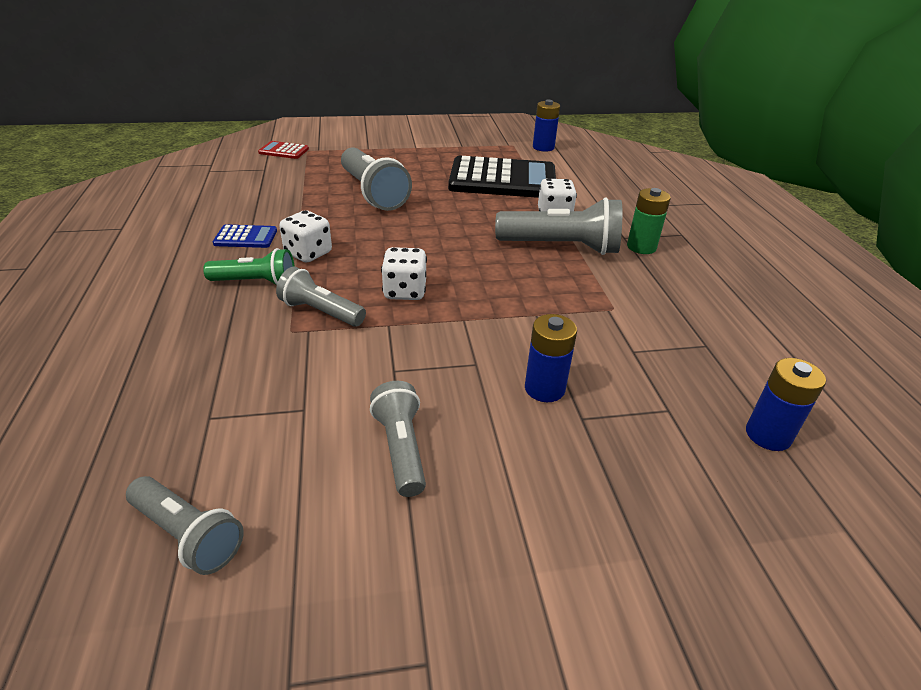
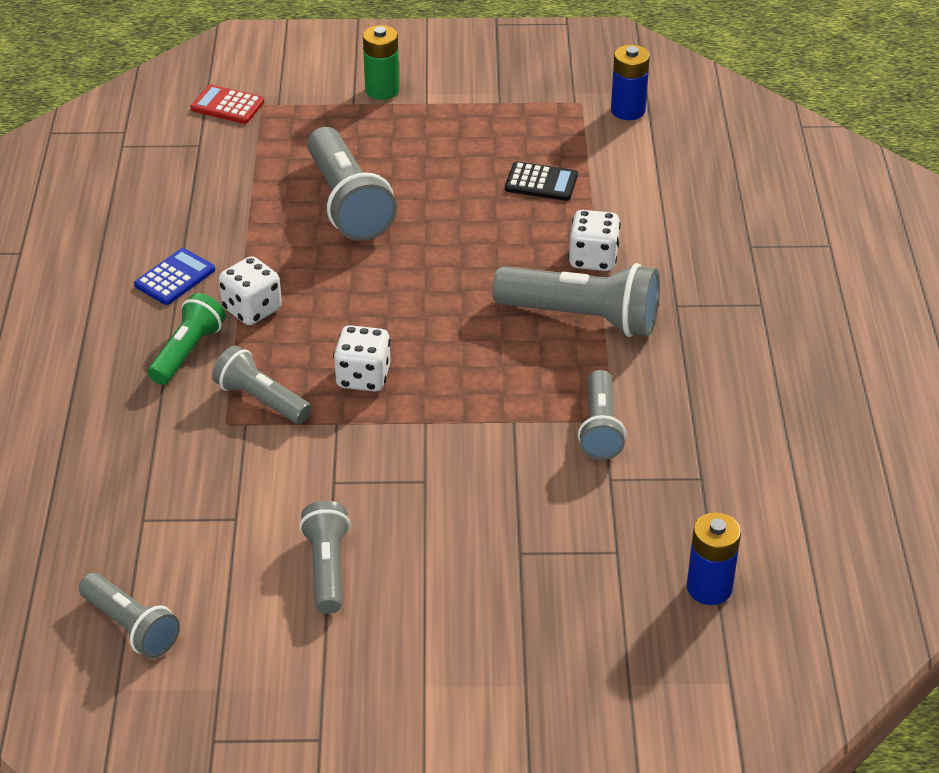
camera: 10 degrees right, 5 degrees up
green flashlight [203,248,295,285] -> green flashlight turned 75 degrees counterclockwise [148,293,226,385]
blue calculator [213,224,277,248] -> blue calculator turned 60 degrees counterclockwise [134,248,215,305]
black calculator [448,156,556,198] -> black calculator [505,161,578,201], size x0.43
blue battery [525,314,577,402] -> none
green battery [627,188,671,254] -> green battery moved to [363,25,399,100]
none -> grey flashlight [578,370,626,460]

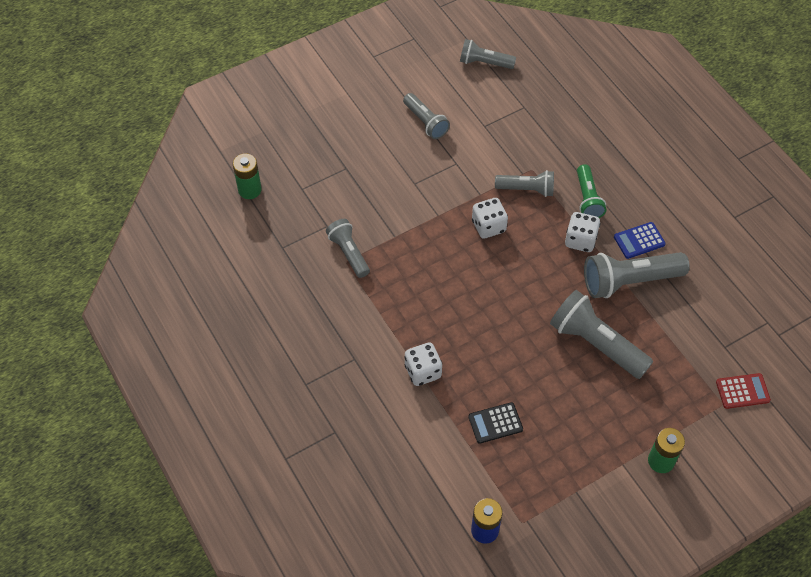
camera: 150 degrees right, 15 degrees up
blue calculator [134,248,215,305] -> blue calculator turned 60 degrees clockwise [614,222,666,259]
grey flashlight [492,263,660,337] -> grey flashlight moved to [584,252,690,298]
blue battery [687,512,741,605] -> green battery [233,153,262,199]

